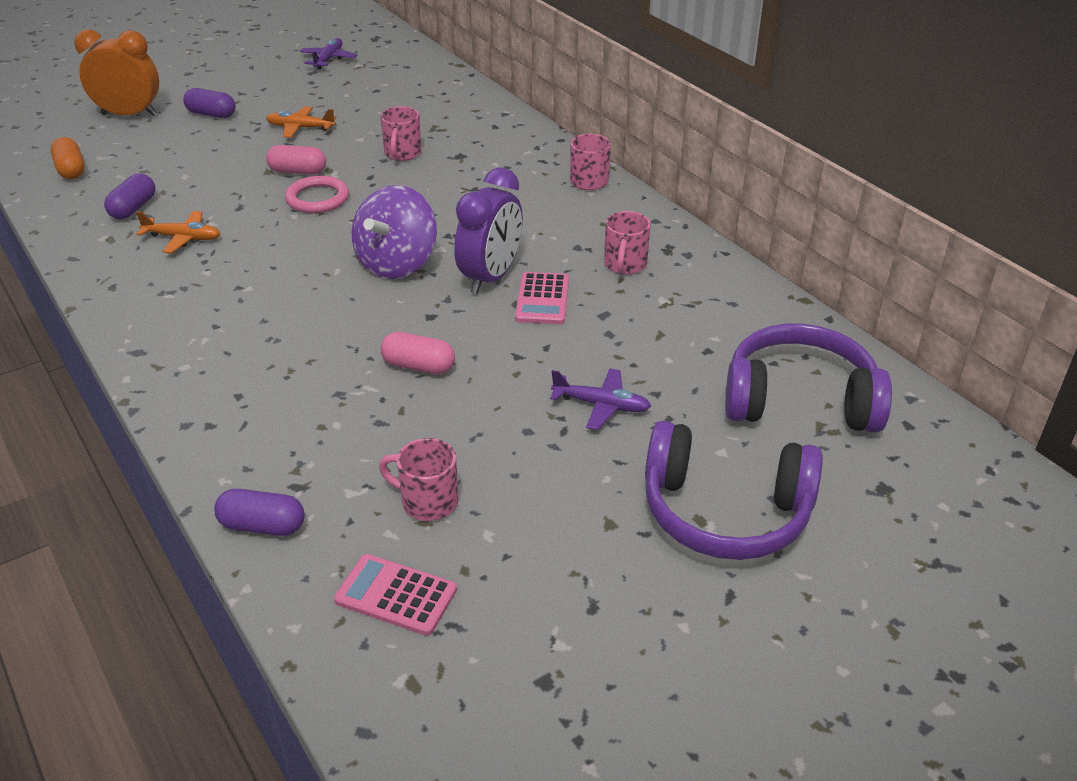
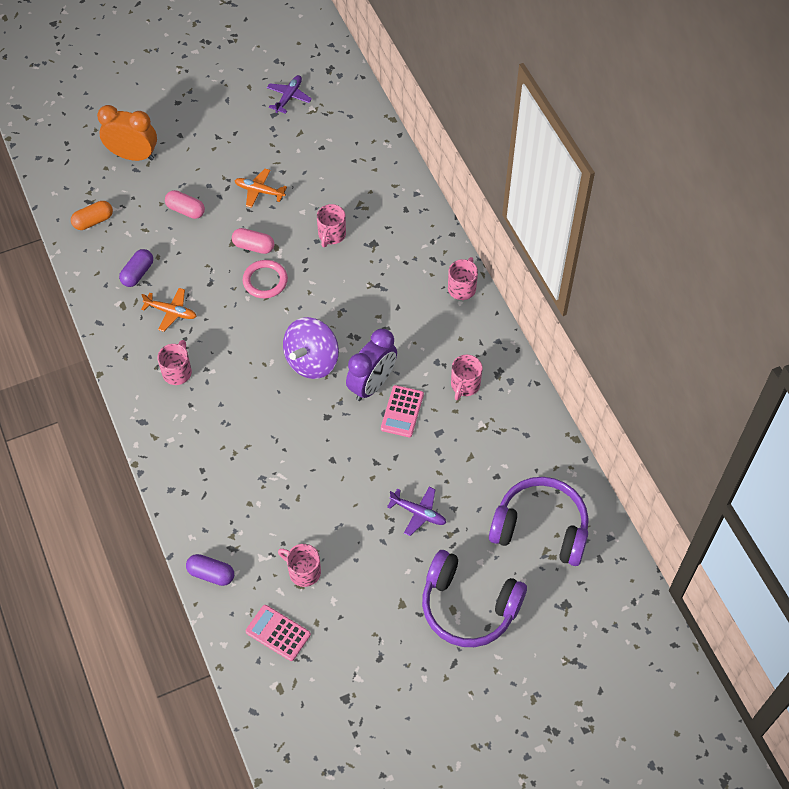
camera: 10 degrees right, 20 degrees up
orange capsule [51,137,85,179] -> orange capsule turned 75 degrees clockwise [71,201,113,230]
purple capsule [183,88,236,118] -> none
pink capsule [380,332,455,374] -> pink capsule moved to [165,190,205,219]
none -> pink mug [157,340,192,385]

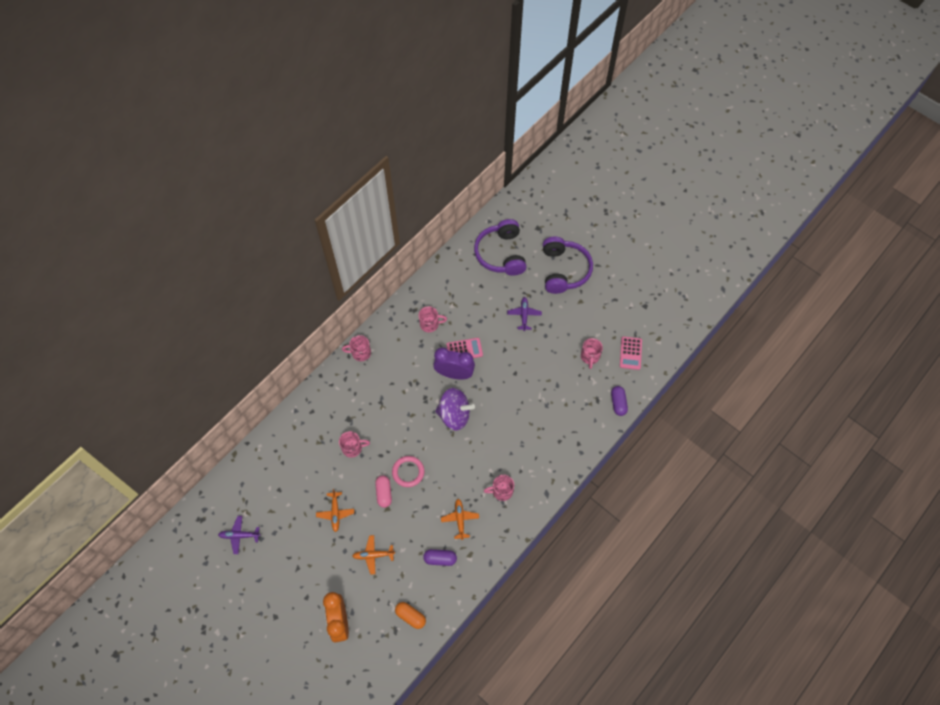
camera: 115 degrees left, 5 degrees up
pink capsule [165,190,205,219] -> orange plane [352,535,395,575]

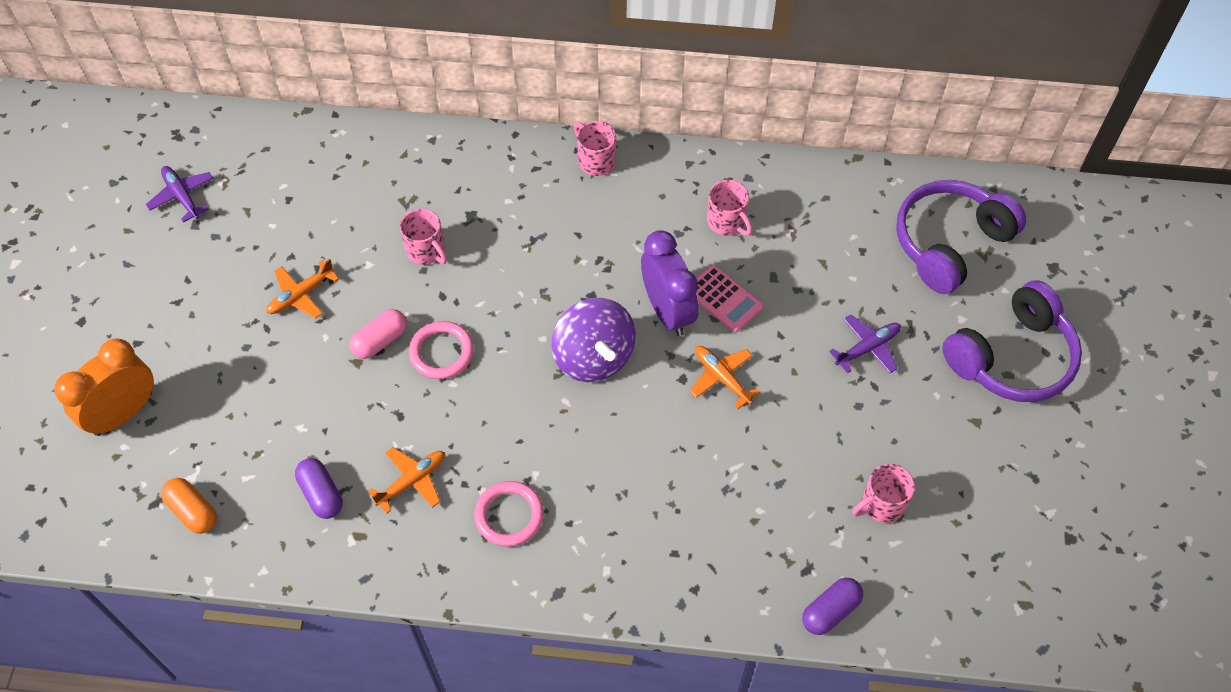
camera: 55 degrees right, 5 degrees down
orange plane [352,535,395,575] -> orange plane moved to [690,346,761,409]
orange capsule [395,602,426,629] -> orange capsule turned 45 degrees counterclockwise [161,478,217,534]
pink mug [484,475,514,501] -> pink ring [474,481,544,547]
pink calculator [620,336,642,370] -> none

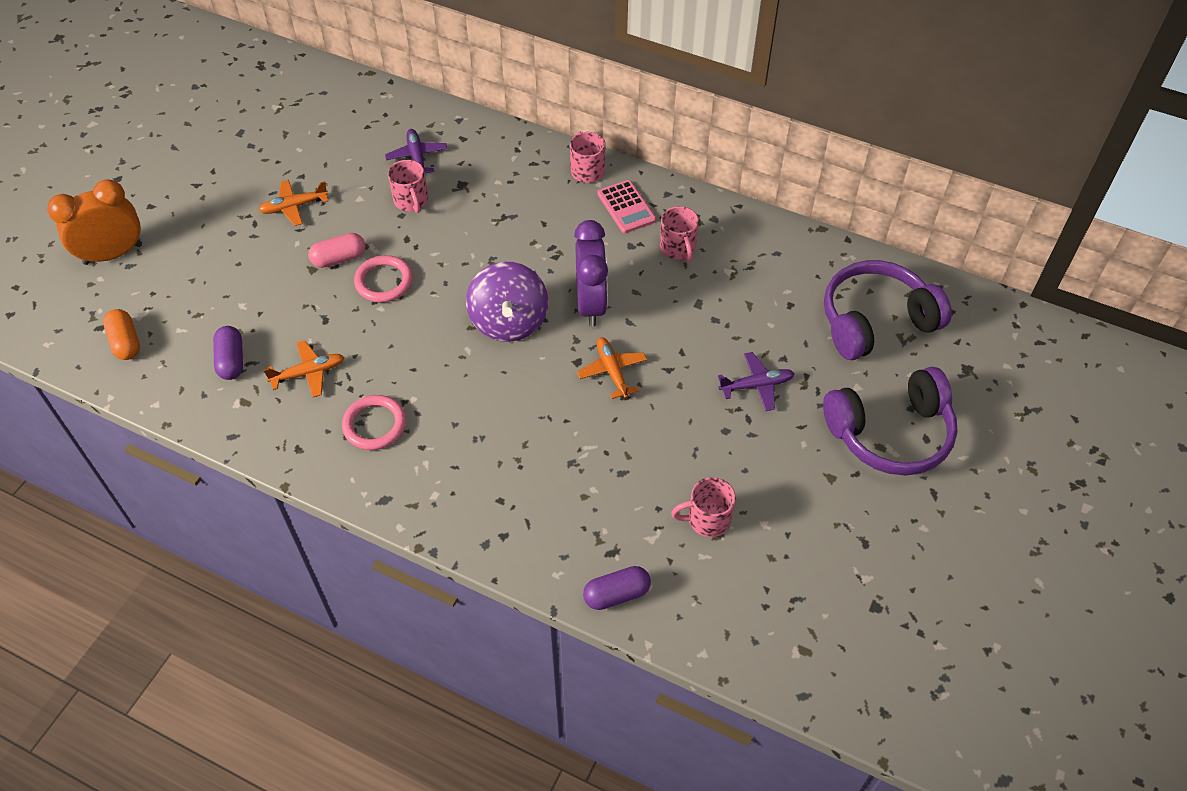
camera: 20 degrees right, 5 degrees down
purple plane [146,166,213,223] -> purple plane moved to [385,129,447,173]
pink calculator [696,265,763,332] -> pink calculator moved to [597,180,656,233]

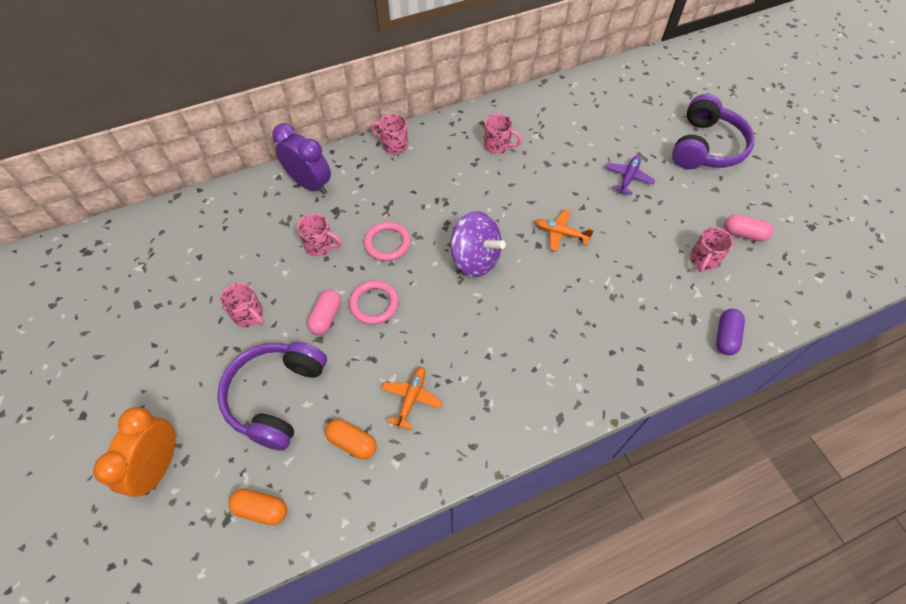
camera: 50 degrees left, 5 degrees up
purple capsule [213,326,243,380] -> orange capsule [325,419,377,459]
orange plane [259,180,328,226] -> pink mug [220,283,264,327]
pink ring [342,395,406,450] -> pink ring moved to [364,222,411,261]
purple plane [385,129,447,173] -> none
purple clock [574,220,608,327] -> purple clock moved to [273,123,331,195]
pink calculator [597,180,656,233] -> none
purple headphones [824,260,952,360] -> purple headphones moved to [217,341,327,451]
none -> pink capsule [724,214,773,242]

